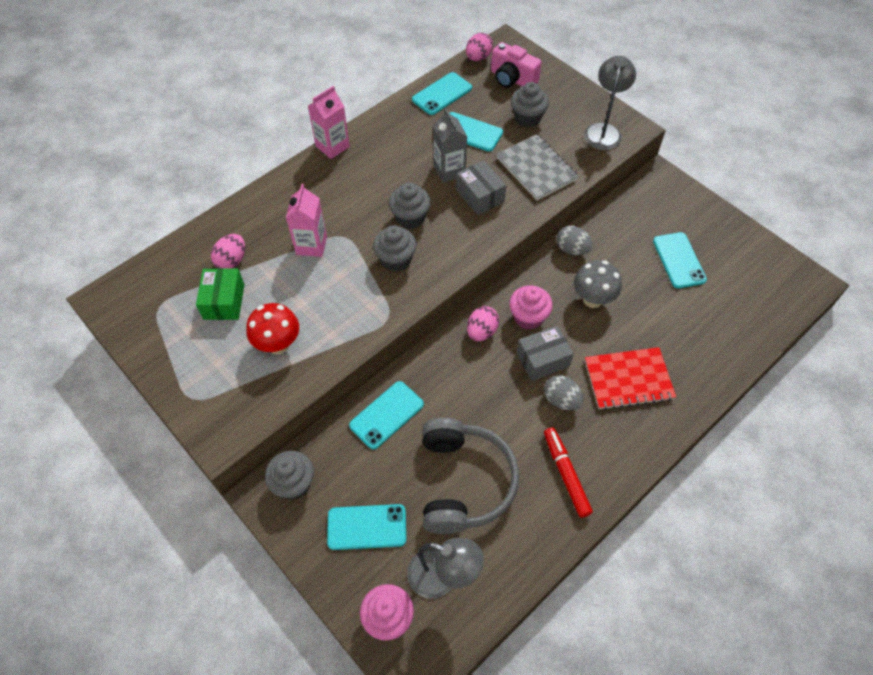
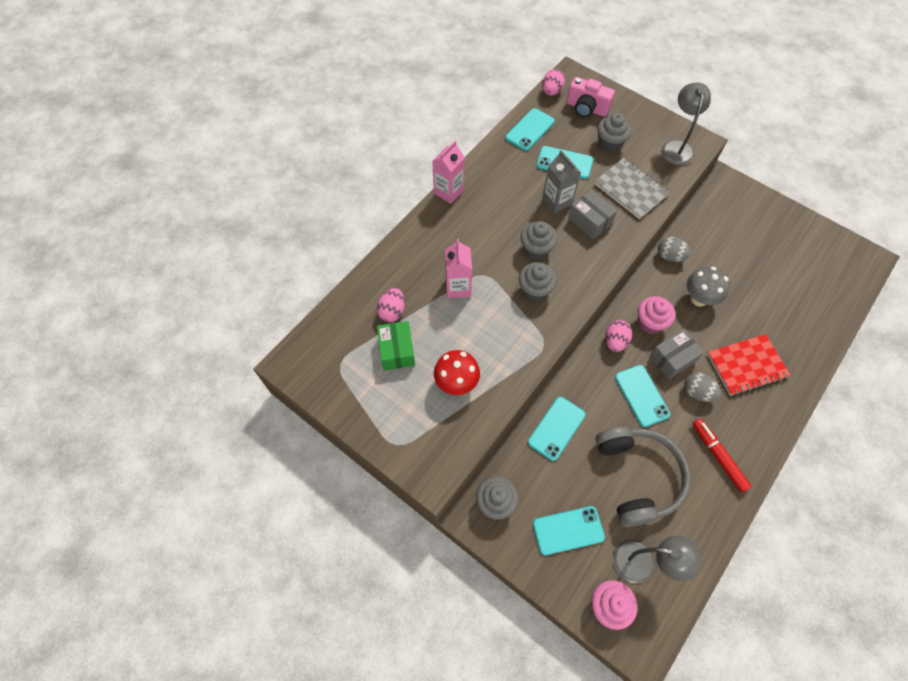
camera: 10 degrees left, 5 degrees up
turquoise phone [653,232,707,289] -> turquoise phone moved to [615,365,670,427]

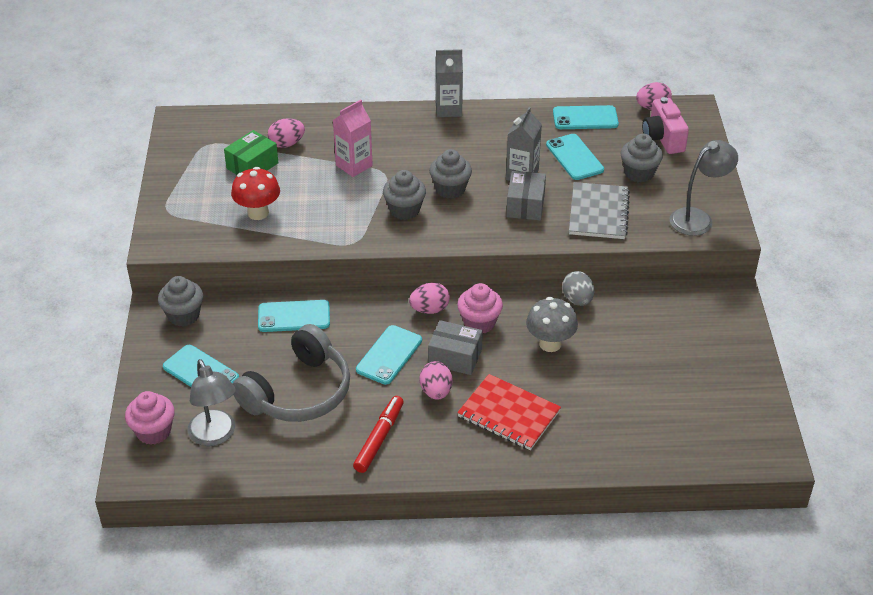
camera: 50 degrees right, 20 degrees down
pink carton [432,141,465,204] -> grey carton [435,49,463,117]
grey egg [684,373,721,402] -> pink egg [419,361,453,400]

